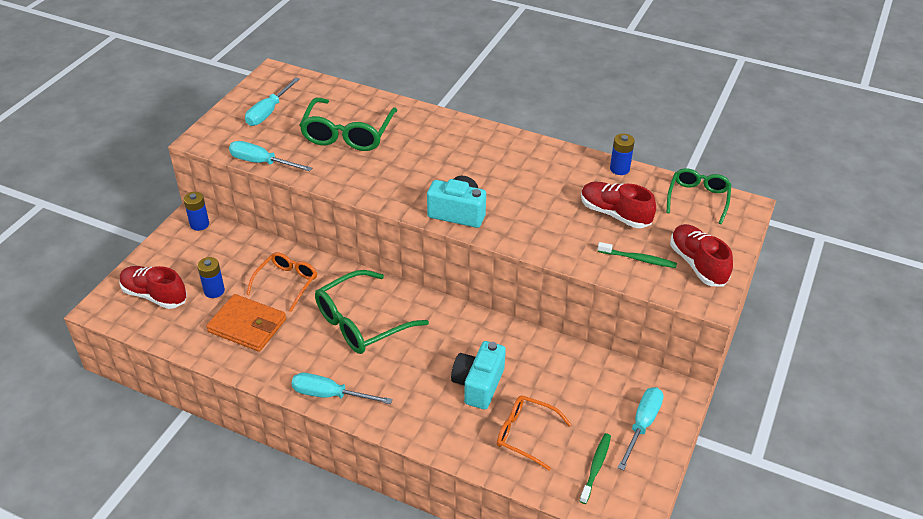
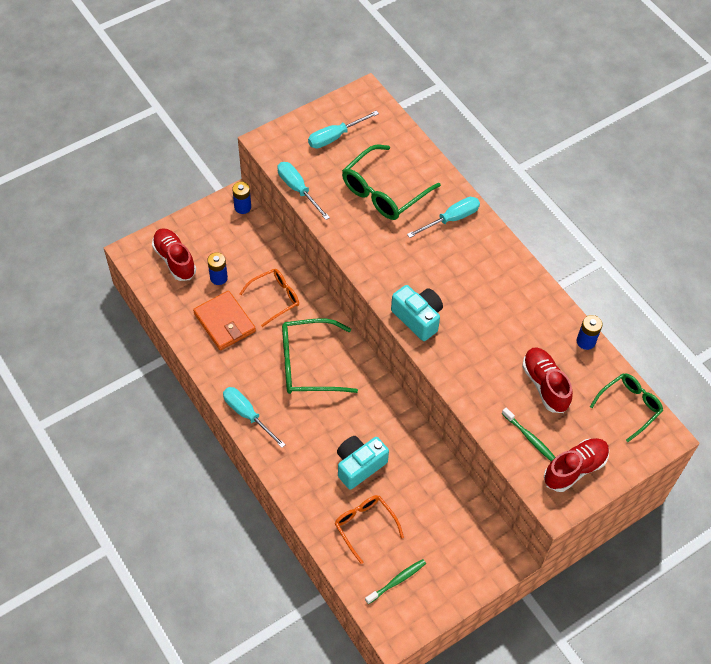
camera: 30 degrees right, 15 degrees up
turquoise screwdriver [618,387,664,471] -> turquoise screwdriver moved to [407,197,480,238]
red shoe [670,224,733,287] -> red shoe turned 45 degrees clockwise [544,438,609,492]

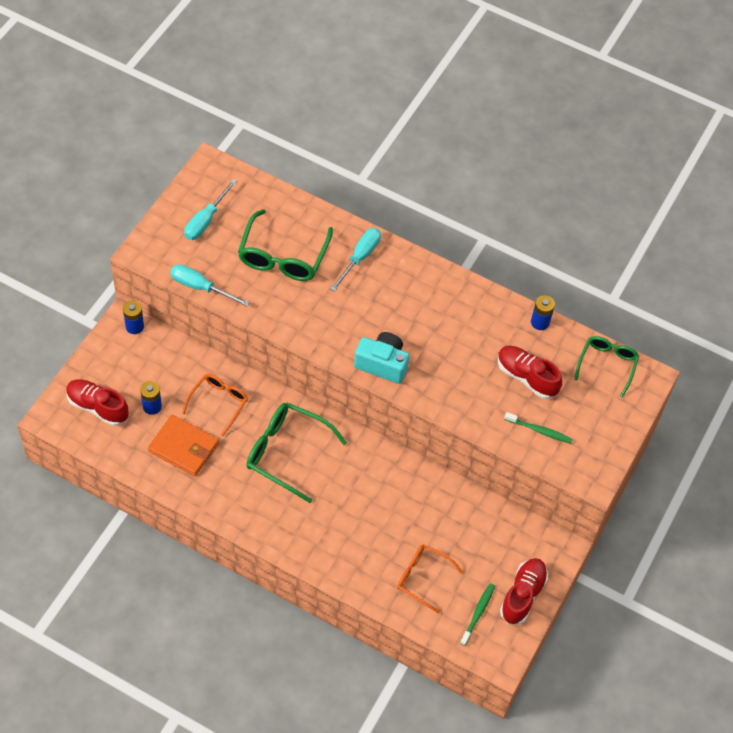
camera: 30 degrees left, 0 degrees up
turquoise screwdriver [223,387,286,448] -> none
green glasses [282,319,358,394] -> green glasses turned 60 degrees clockwise [246,402,347,503]
turquoise camera [337,436,389,490] -> none
red shoe [544,438,609,492] -> red shoe moved to [500,558,548,625]

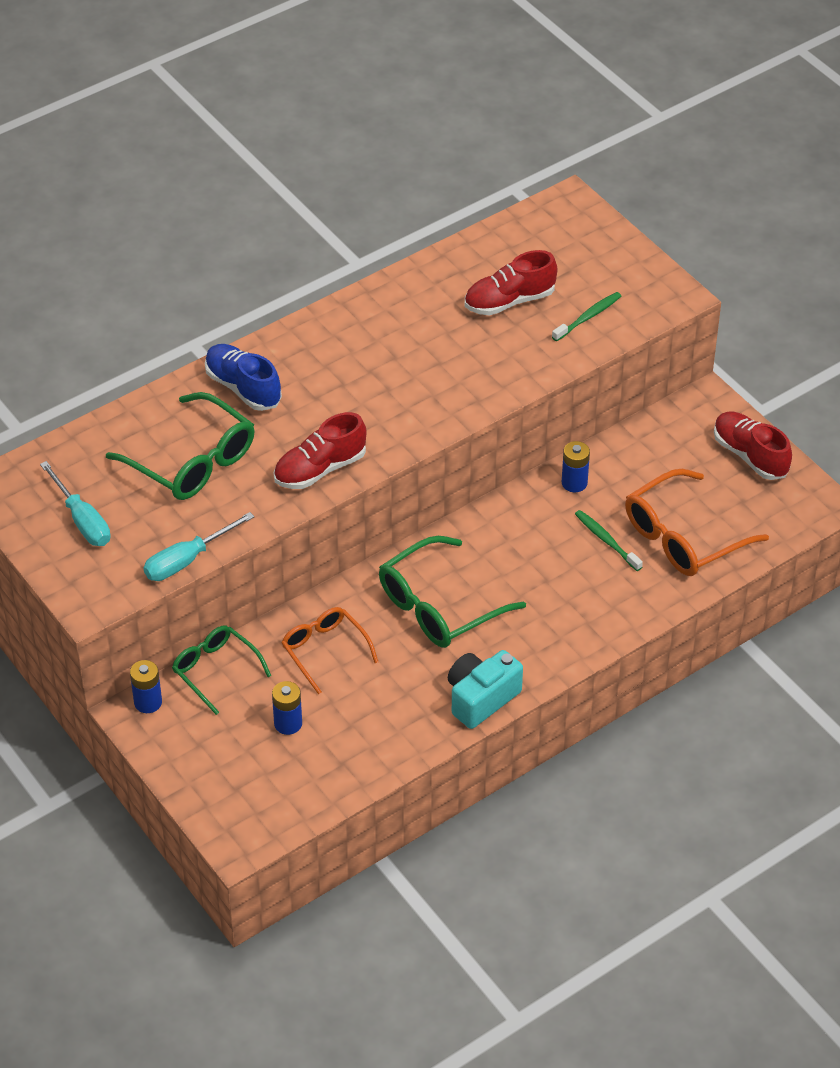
camera: 60 degrees left, 10 degrees down
red shoe [66,379,129,426] -> red shoe moved to [274,412,367,489]
orange wallet [148,415,219,476] -> none
turquoise screwdriver [330,228,381,292] -> blue shoe [205,344,282,411]
turquoise camera [354,332,409,384] -> turquoise camera moved to [448,650,523,729]
orange glasses [397,544,463,614] -> orange glasses [625,469,769,576], size x1.56
green toothbrush [460,583,495,646] -> green toothbrush moved to [575,510,643,571]
blue battery [531,295,555,330] -> blue battery moved to [562,441,590,492]
green glasses [575,336,639,397] -> green glasses moved to [172,626,271,715]

